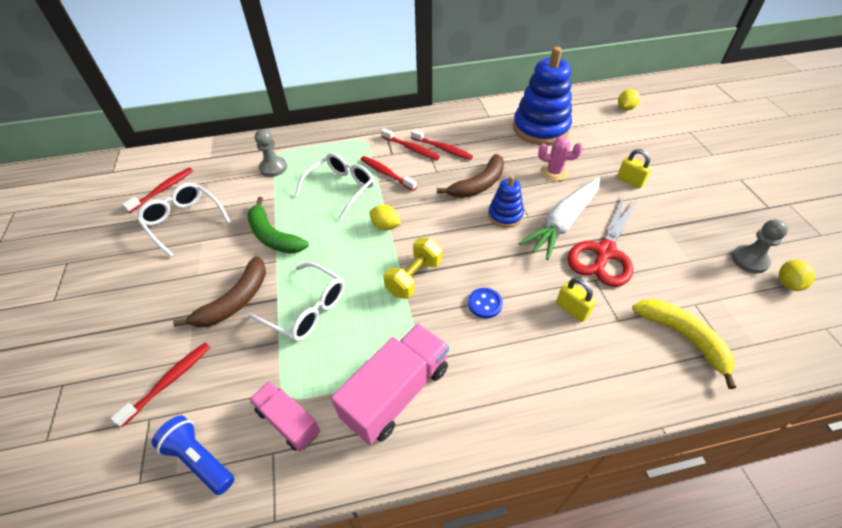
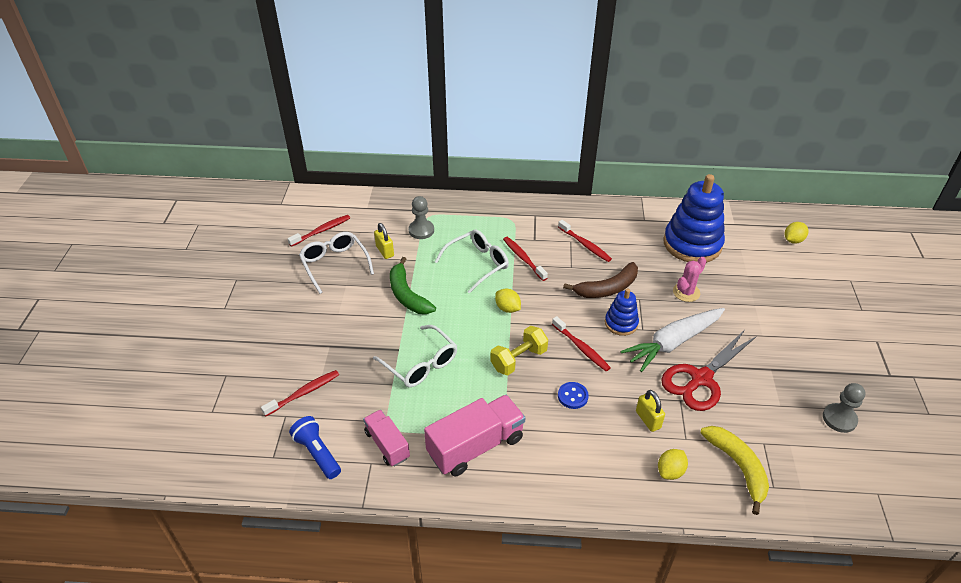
camera: 15 degrees right, 5 degrees down
brown banana [173,256,266,328] -> none
red toothbrush [381,128,440,160] -> red toothbrush moved to [552,316,611,371]
pink cactus [538,137,583,181] -> pink cactus turned 75 degrees counterclockwise [673,257,706,302]
yellow padlock [617,149,652,188] -> yellow padlock moved to [374,223,394,259]
yellow lemon [779,259,815,291] -> yellow lemon moved to [658,449,688,480]

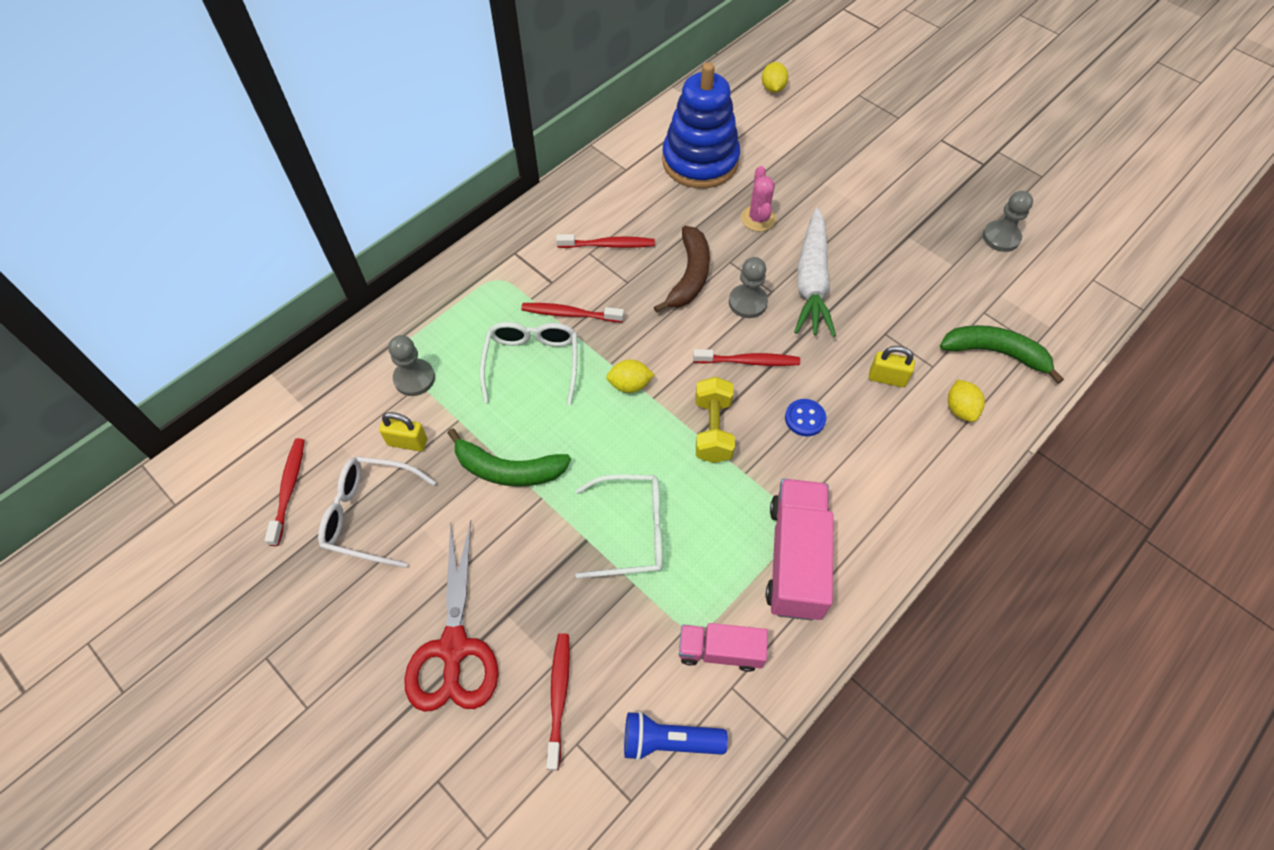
camera: 50 degrees left, 15 degrees up
blue stacking toy [605,289,639,336] -> grey pawn [729,257,768,318]
red scissors [661,330,757,411] -> red scissors moved to [404,521,499,712]
yellow banana [700,426,769,515] -> green banana [940,325,1064,384]

